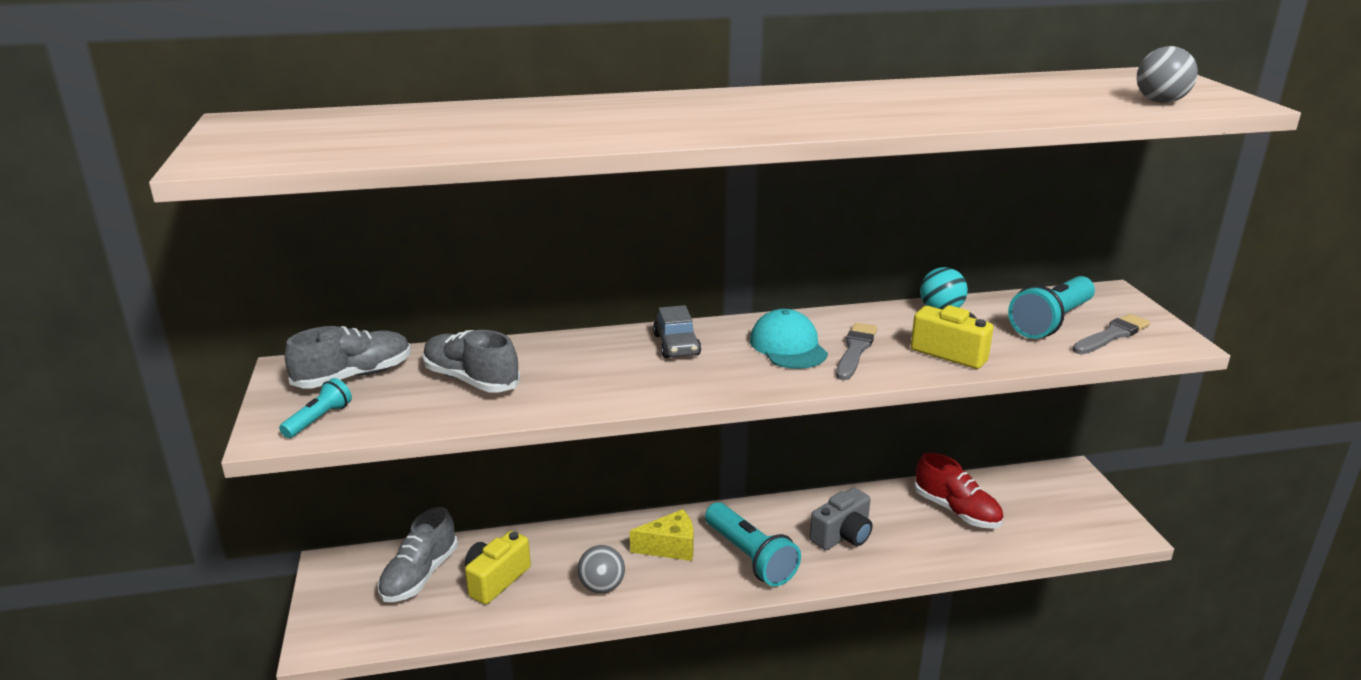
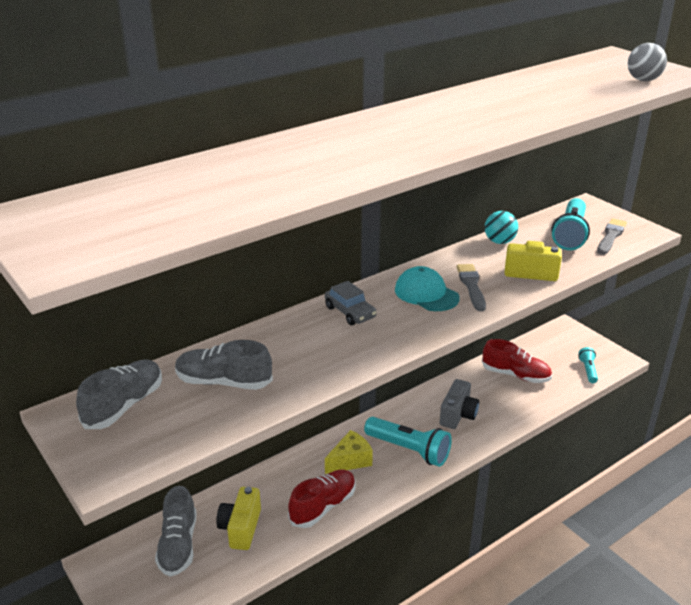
camera: 25 degrees left, 5 degrees up
turquoise flashlight [279,378,352,438] -> turquoise flashlight moved to [578,347,598,383]
grey ball [577,545,625,594] -> red shoe [288,470,355,528]

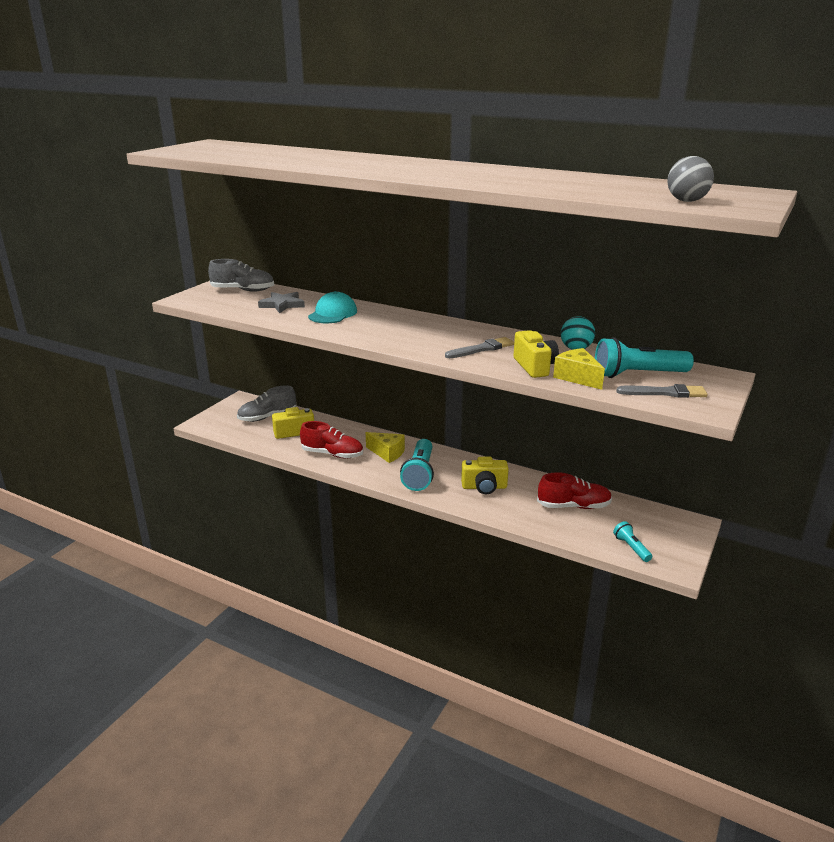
camera: 65 degrees right, 5 degrees down
grey shoe [175,340,273,390] -> grey star [258,292,305,313]
grey car [325,281,377,325] -> none
turquoise cap [395,266,460,311] -> turquoise cap moved to [308,291,357,323]
grey camera [440,379,479,429] -> yellow camera [461,457,509,494]
red shoe [482,339,552,383] -> red shoe turned 90 degrees counterclockwise [537,472,612,509]
turquoise flashlight [578,347,598,383] -> turquoise flashlight turned 90 degrees counterclockwise [613,521,652,562]
none -> yellow cheese [553,348,605,390]

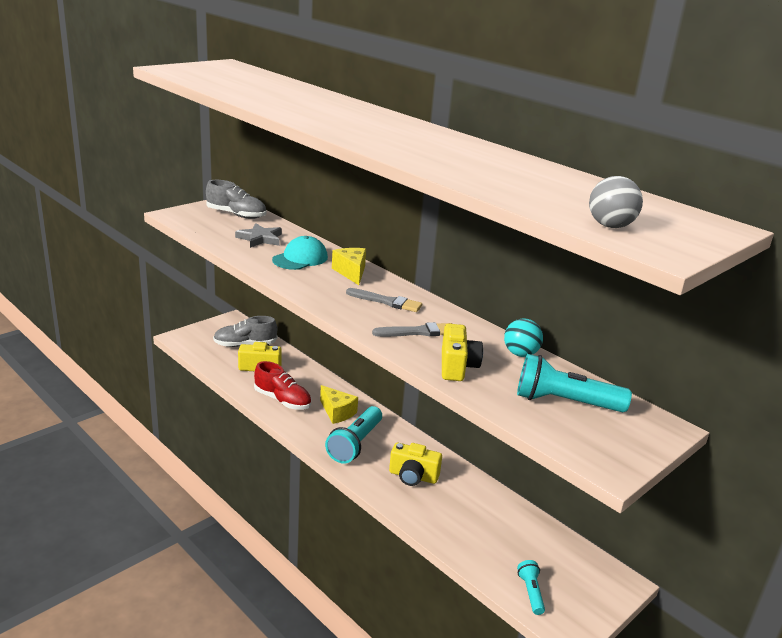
camera: 15 degrees right, 0 degrees up
red shoe [537,472,612,509] -> none
yellow cheese [553,348,605,390] -> yellow cheese moved to [332,248,366,285]
grey brush [616,384,708,398] -> grey brush moved to [346,288,422,312]

